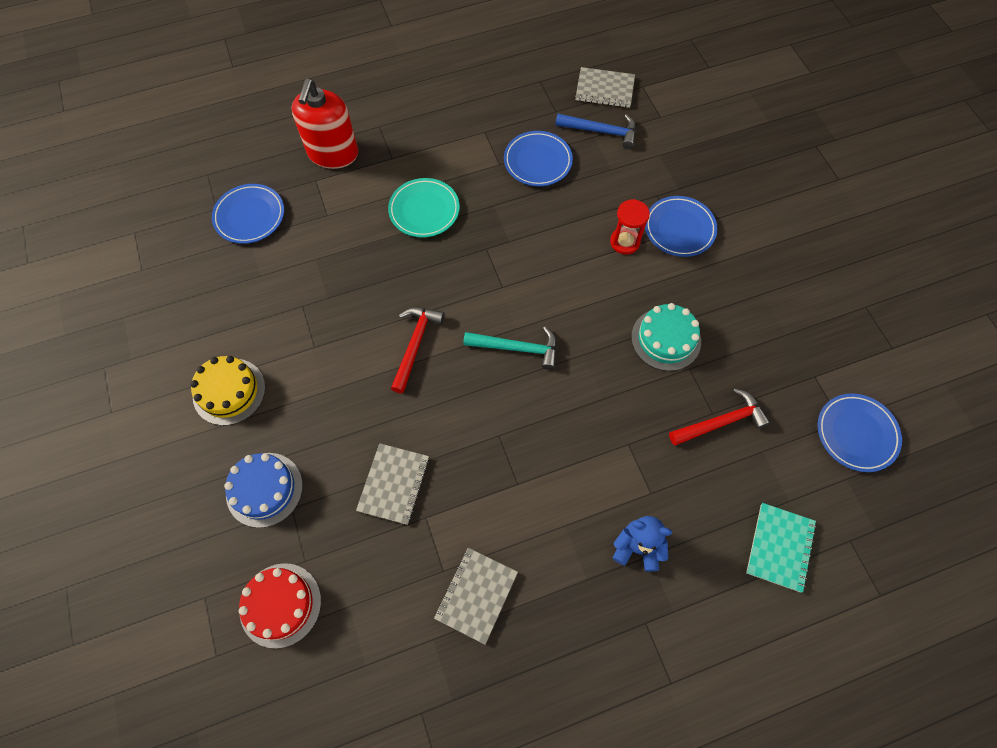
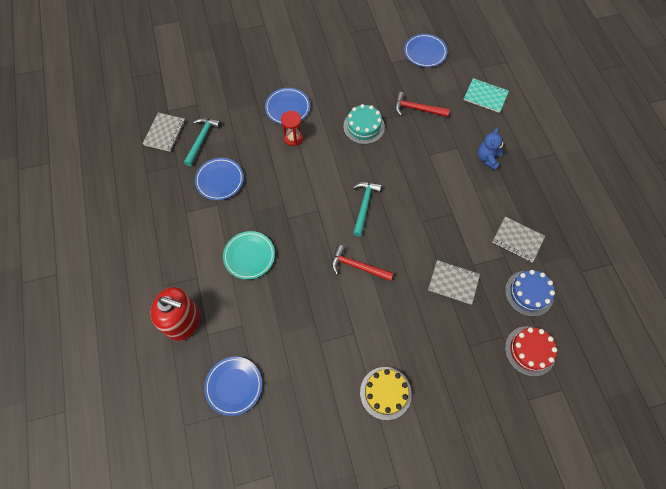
camera: 85 degrees left, 0 degrees up
blue cake [224,453,303,528] -> blue cake moved to [505,270,555,317]
blue hammer [555,114,636,149] -> turquoise hammer [184,118,221,166]
red hammer [669,388,770,445] -> red hammer turned 60 degrees counterclockwise [395,92,450,117]

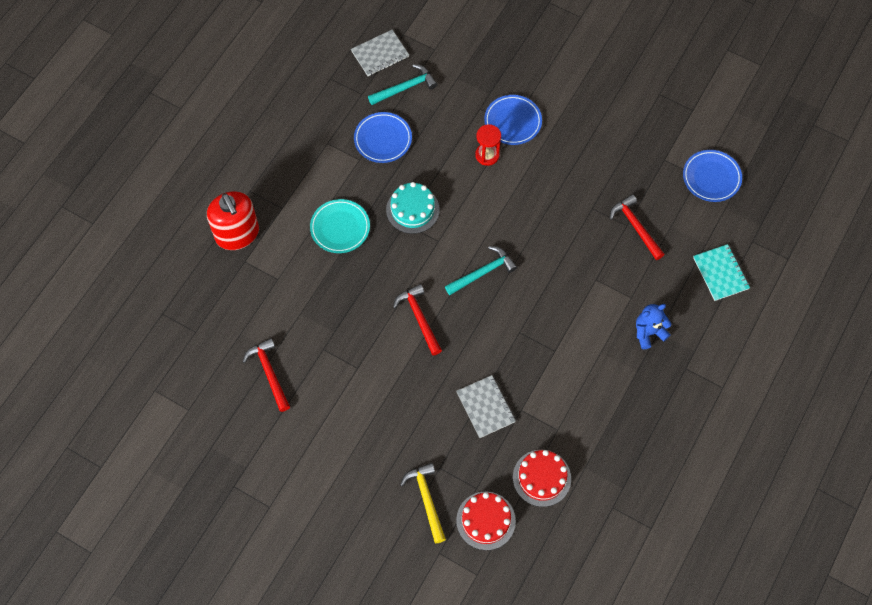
camera: 45 degrees right, 0 degrees up
blue plate [204,357,262,416] -> none
turquoise cake [343,104,385,144] -> turquoise cake moved to [386,182,439,234]
yellow cake [360,367,412,420] -> none
grey notebook [492,217,545,262] -> none
blue cake [505,270,555,317] -> red cake [513,450,571,507]
none -> red hammer [243,338,290,412]
none -> yellow hammer [400,462,446,543]

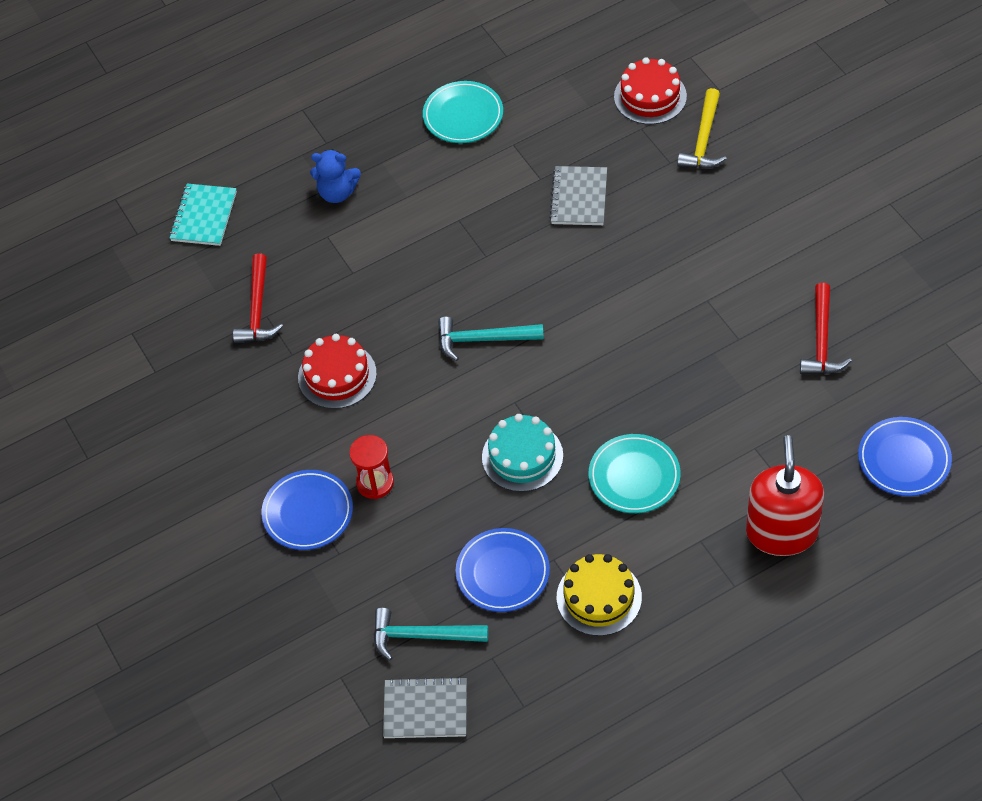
camera: 145 degrees left, 10 degrees down
red hammer [393,284,442,355] -> none
red cake [513,450,571,507] -> red cake moved to [298,334,377,409]
blue plate [683,150,742,202] -> blue plate moved to [858,417,952,496]
none -> turquoise plate [423,81,503,143]
none -> yellow cake [557,554,642,636]

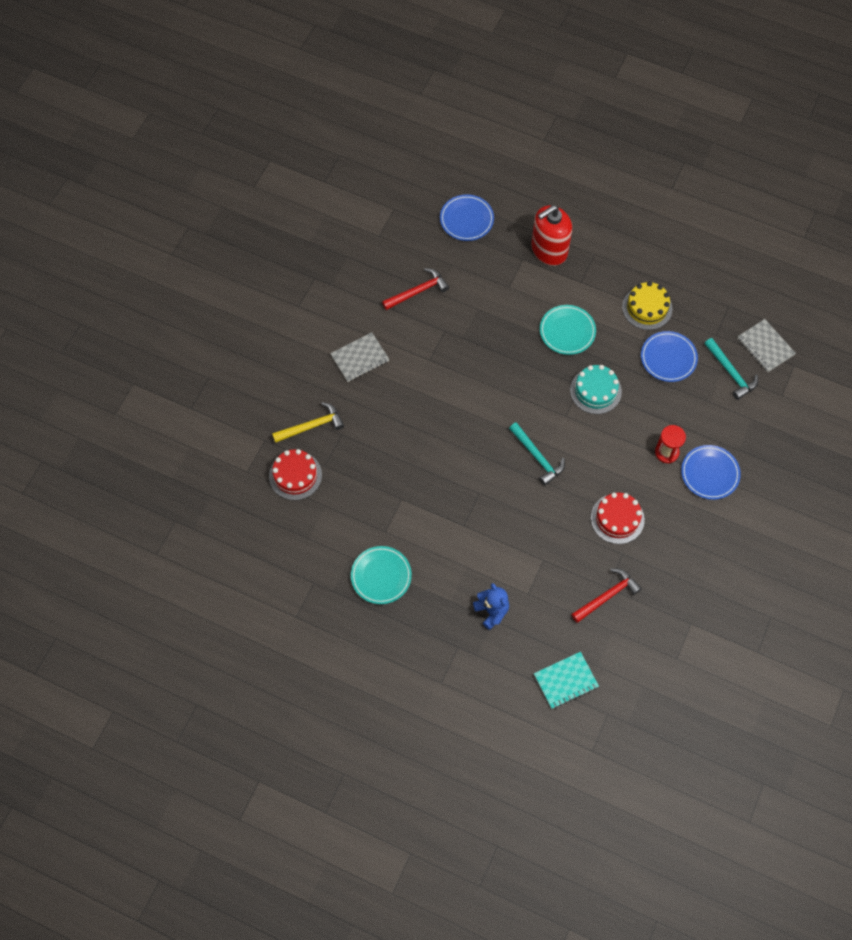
camera: 130 degrees left, 10 degrees up
grey notebook [549,166,607,225] -> grey notebook moved to [330,332,389,382]

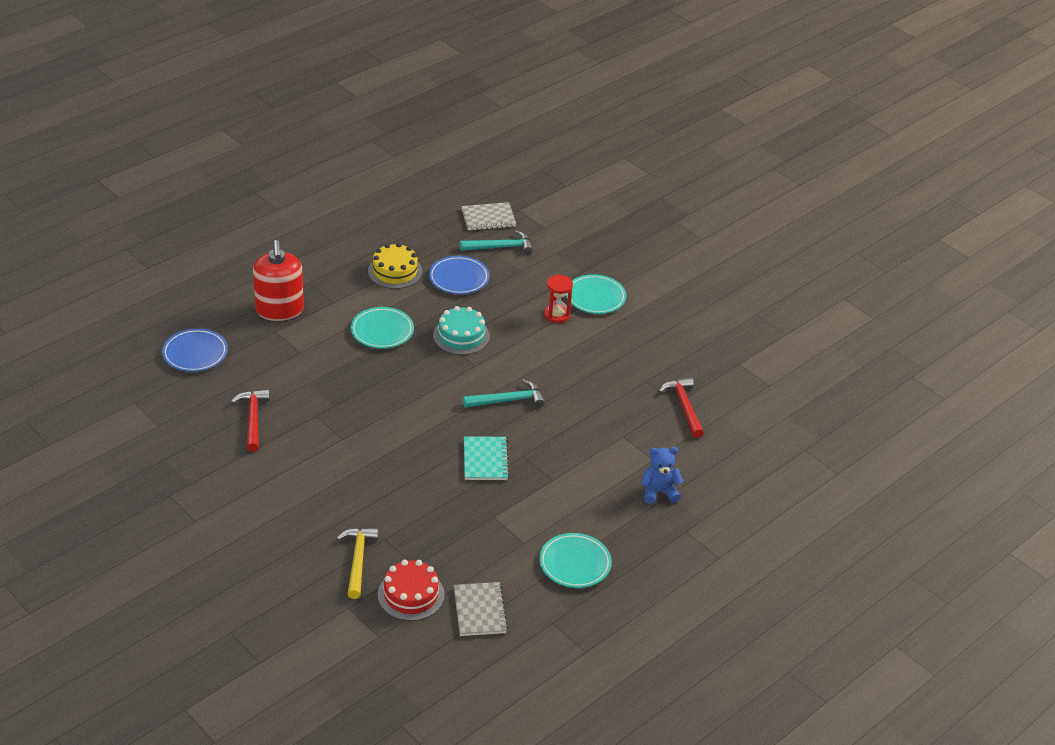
camera: 70 degrees left, 25 degrees down
grey notebook [330,332,389,382] -> grey notebook moved to [453,582,508,636]
turquoise notebook [534,652,599,709] -> turquoise notebook moved to [464,436,509,480]
red cake [591,493,645,544] -> none
blue plate [681,445,741,500] -> turquoise plate [566,274,626,314]

